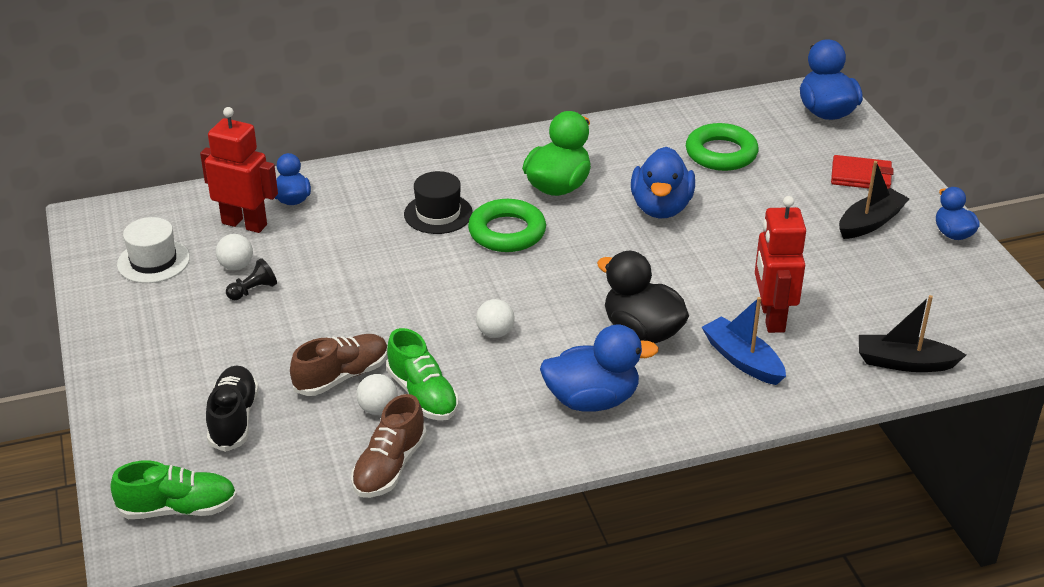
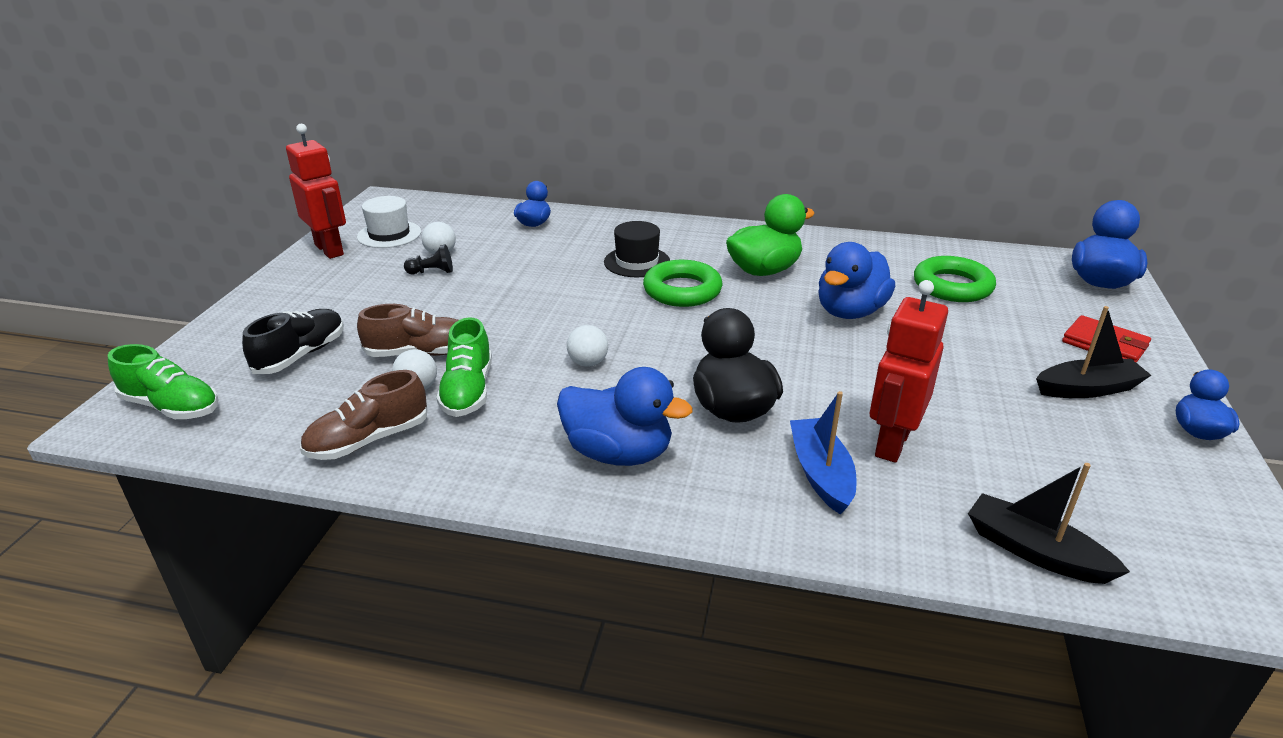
camera: 30 degrees right, 5 degrees down
red robot [200,107,278,233] -> red robot moved to [286,124,346,259]

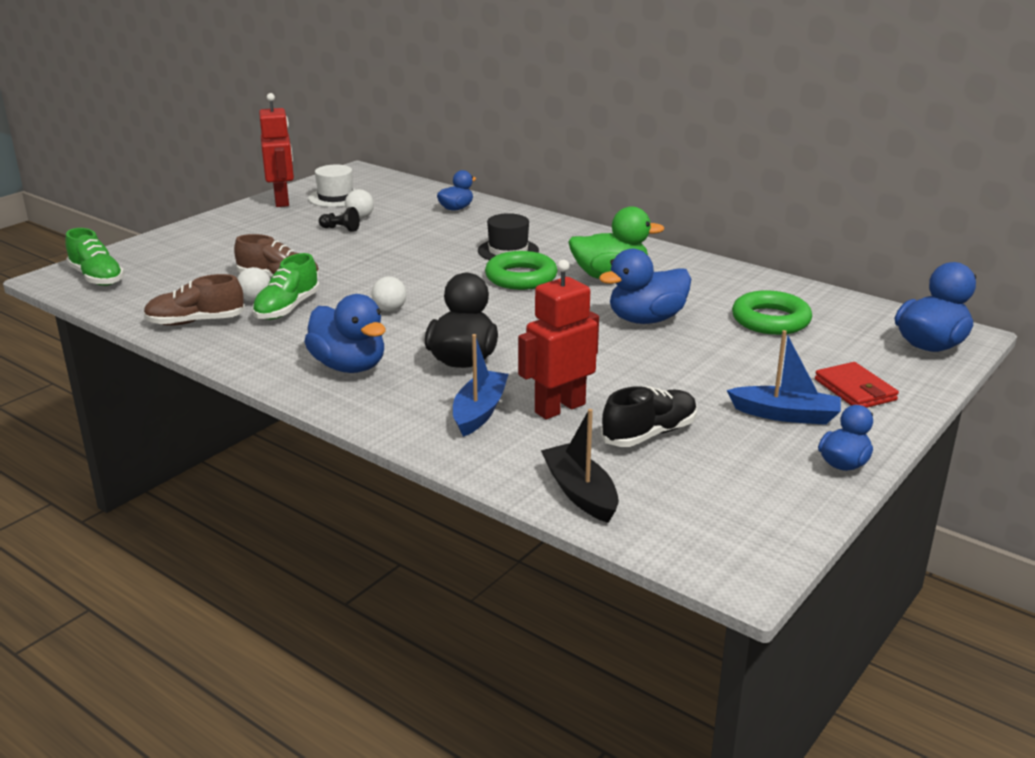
camera: 25 degrees right, 5 degrees down
black shoe [242,309,344,374] -> black shoe moved to [601,386,697,447]
black boat [1036,306,1151,398] -> blue boat [727,330,841,425]

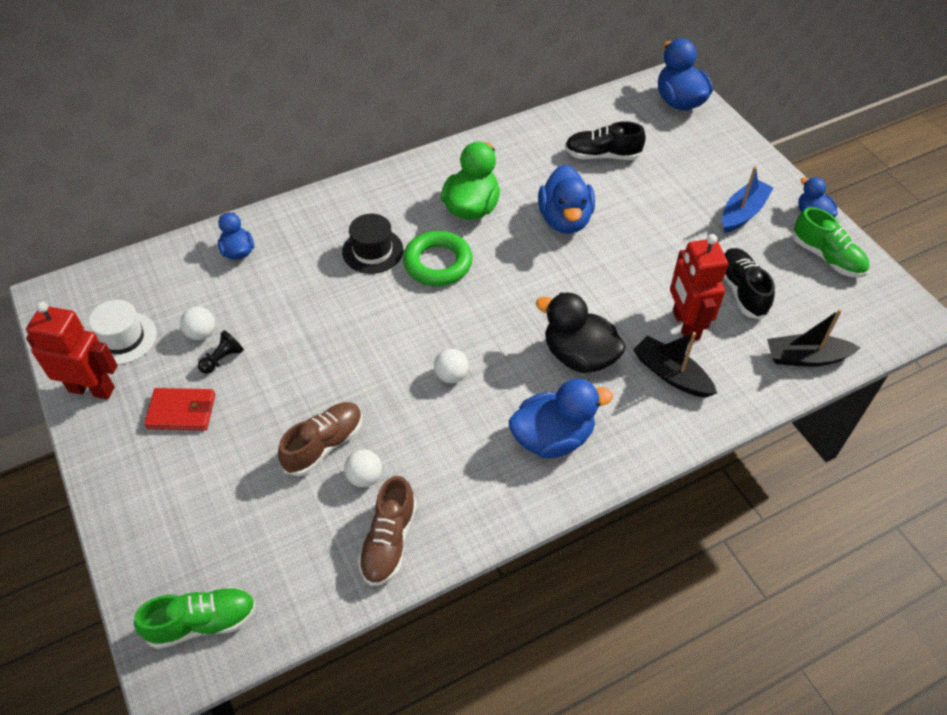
camera: 65 degrees left, 25 degrees up
green shoe [252,253,320,320] -> green shoe moved to [792,207,869,278]
blue boat [453,334,509,437] -> black boat [633,332,717,398]
green ring [732,290,812,335] -> black shoe [565,121,646,160]
red wallet [815,362,899,408] -> red wallet moved to [144,388,215,431]

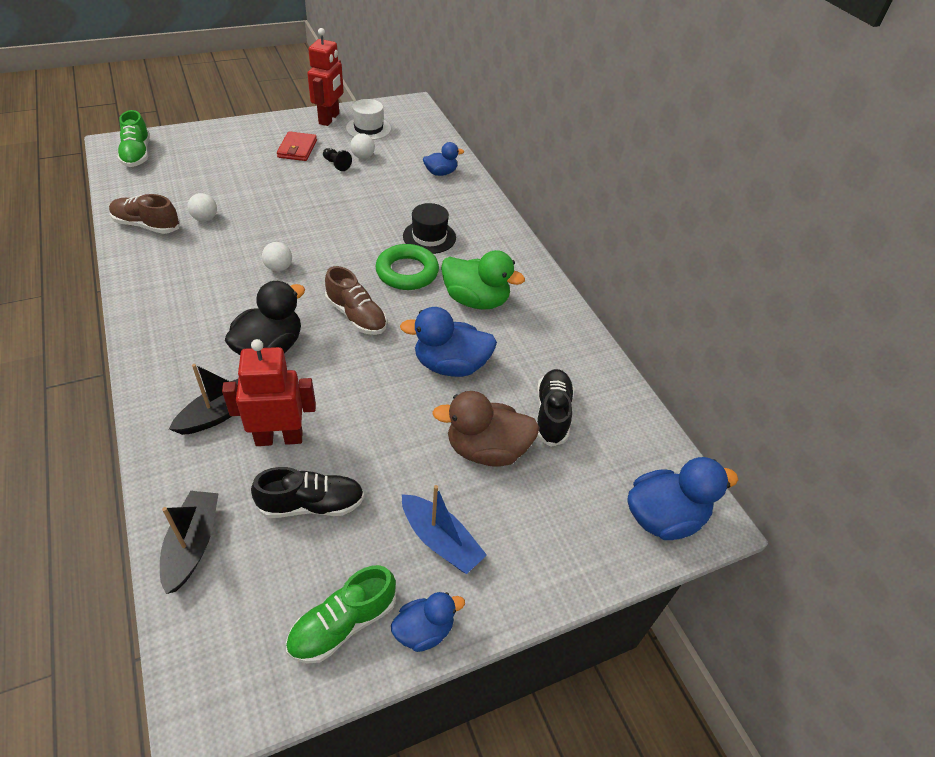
camera: 90 degrees right, 5 degrees down
brown shoe [278,402,362,476] -> brown shoe moved to [325,266,387,335]
blue duck [509,379,613,458] -> none
none -> brown duck [432,391,540,467]

